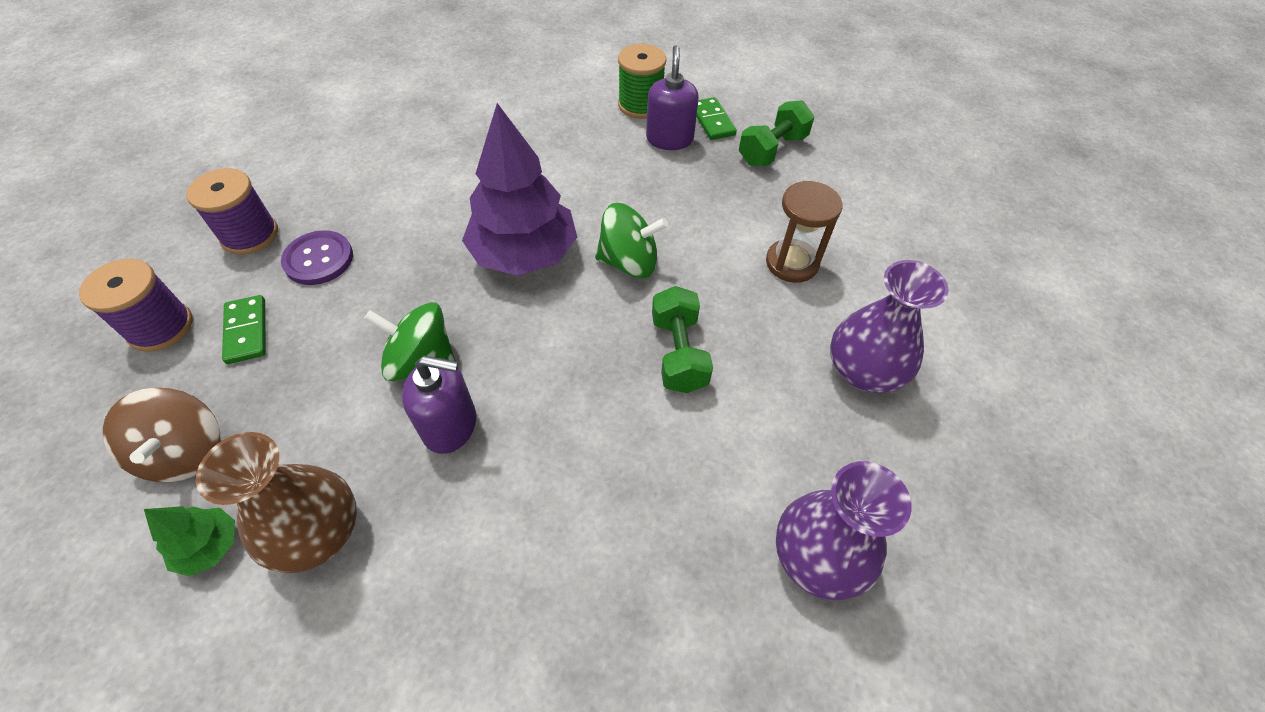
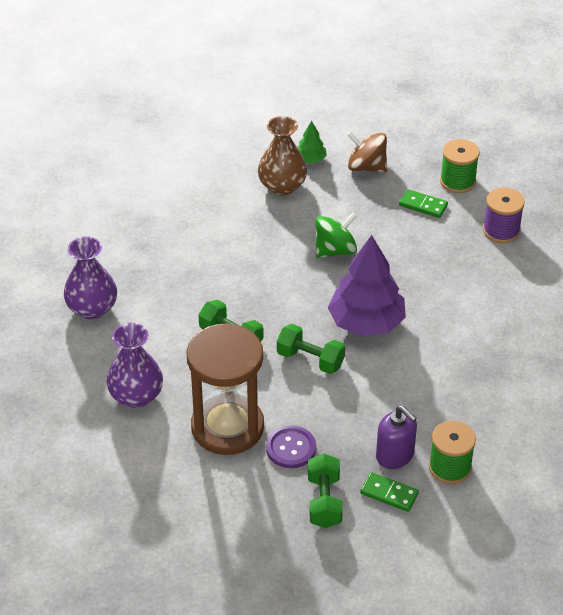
camera: 135 degrees right, 10 degrees down
purple spool [79,259,193,352] -> green spool [440,139,479,193]
purple button [281,230,353,285] -> purple button moved to [266,425,316,468]
purple soap dispenser [402,356,476,454] -> none
green spinning top [595,203,668,278] -> green dumbbell [277,324,345,374]
brown hourglass [766,181,843,283] -> brown hourglass [186,323,264,455], size x1.82

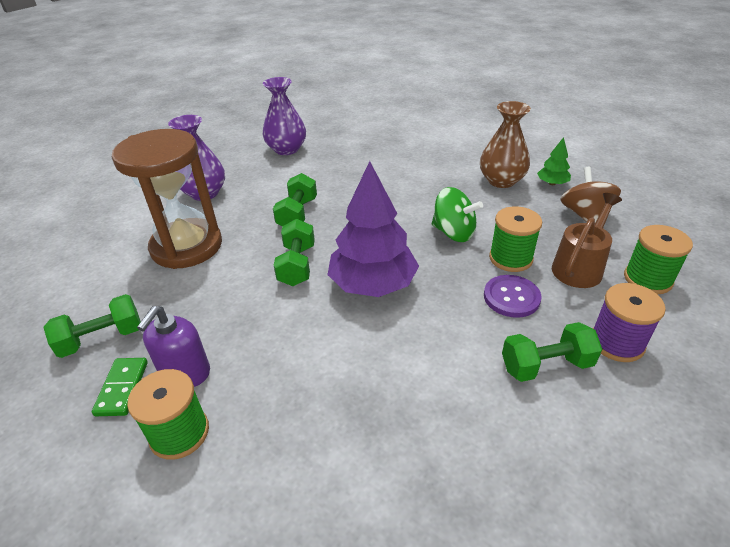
camera: 65 degrees right, 5 degrees down
purple button [266,425,316,468] -> purple button moved to [484,275,542,318]
green domino [399,189,448,218] -> brown watering can [552,193,622,288]
none -> green spool [489,206,542,272]
none -> green dumbbell [502,322,602,382]

